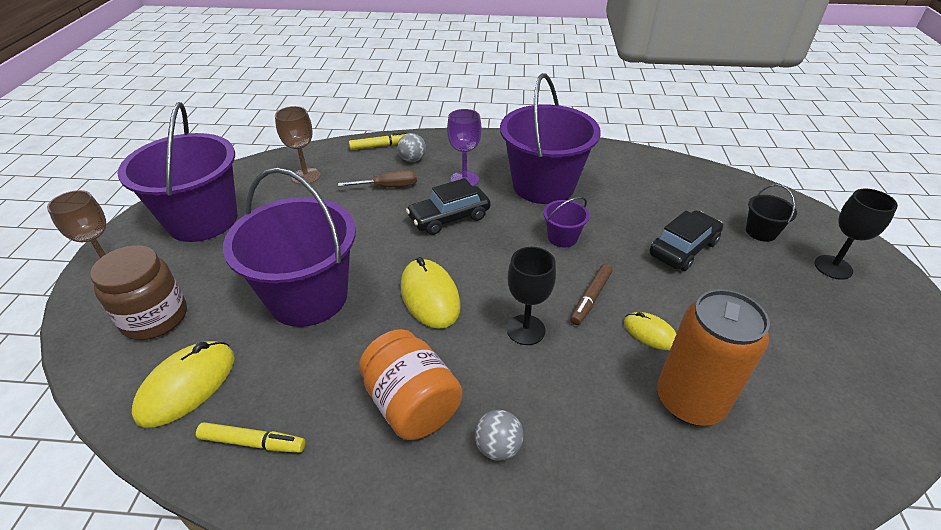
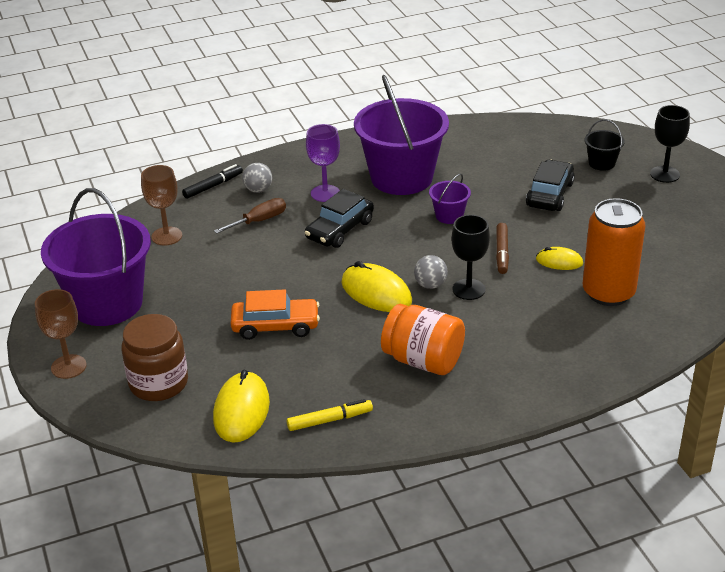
camera: 25 degrees left, 5 degrees down
purple bucket [223,167,356,327] -> orange car [230,289,320,340]
yellow marker [349,132,407,150] -> black marker [182,164,243,199]
grey ball [475,410,524,461] -> grey ball moved to [414,255,448,289]

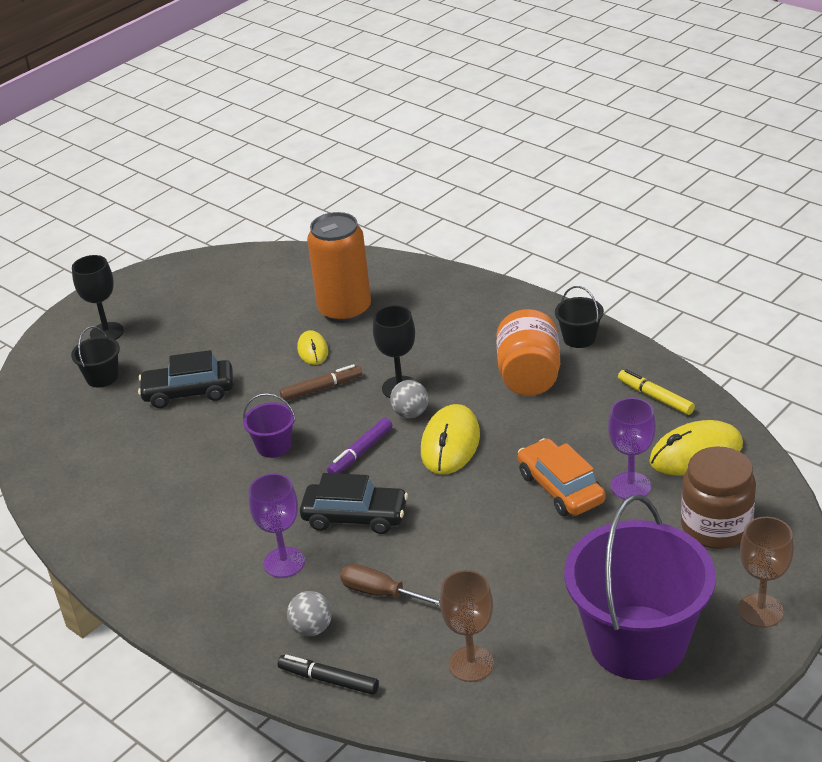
camera: 115 degrees left, 0 degrees up
purple bucket [354,75,449,195] -> none
none -> purple marker [327,418,392,474]
none -> black bucket [555,286,604,348]
none -> purple goblet [608,398,656,499]

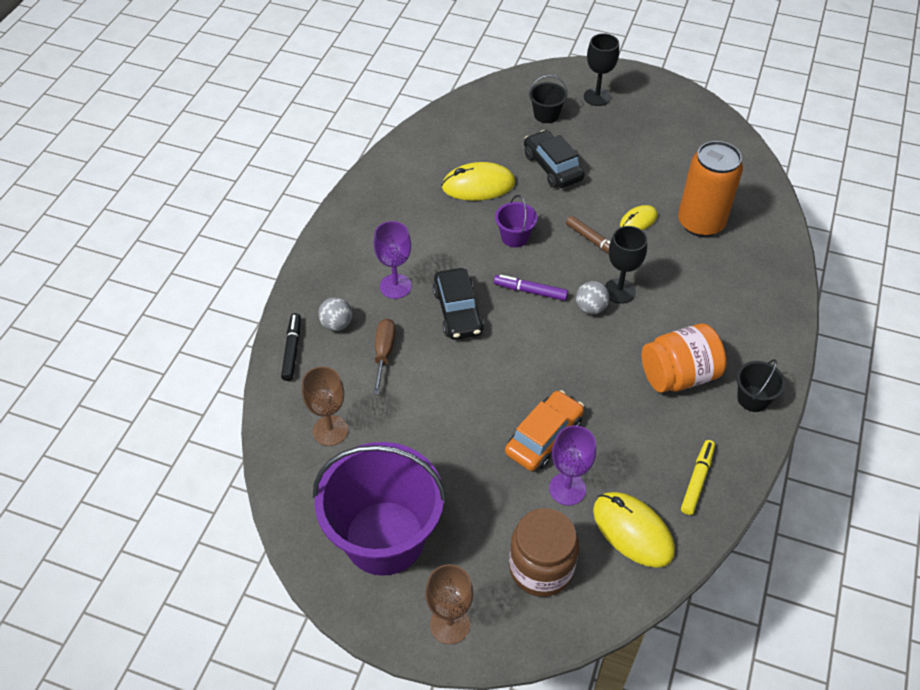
camera: 65 degrees right, 15 degrees up
yellow mouse [421,404,480,475] -> yellow mouse moved to [442,162,515,201]

